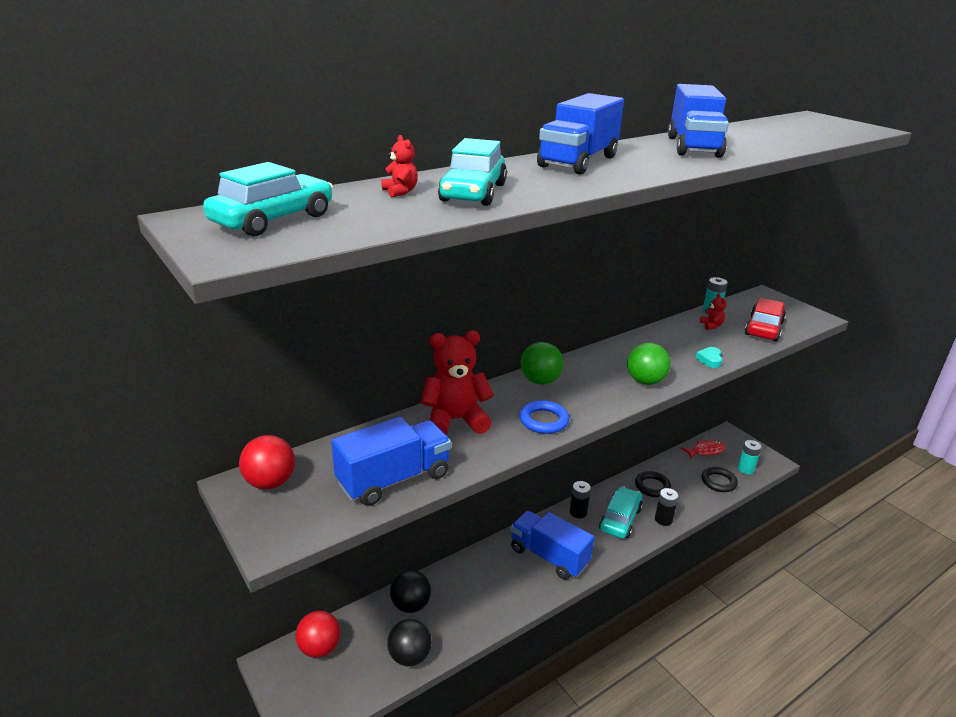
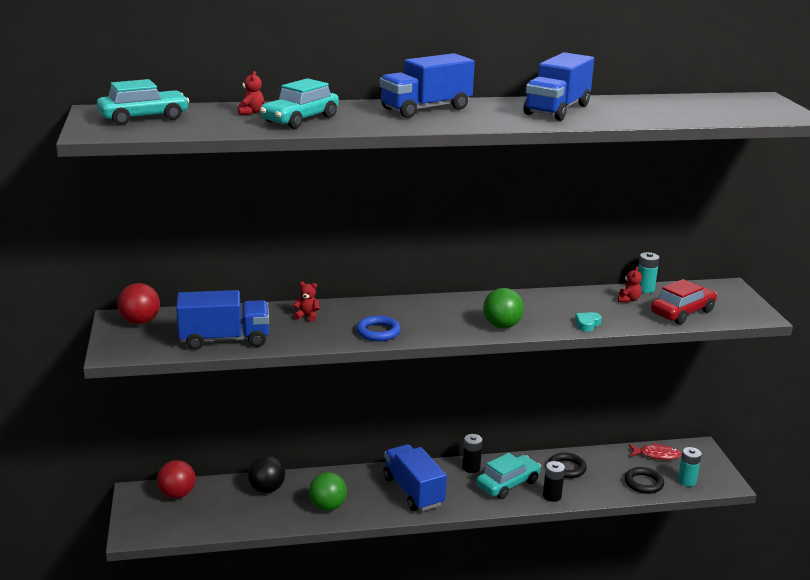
camera: 25 degrees right, 5 degrees down
black ball [387,619,432,666] -> none
red teddy bear [421,331,494,435] -> red teddy bear [293,281,320,322], size x0.44
green ball [521,342,564,385] -> green ball moved to [309,472,347,511]

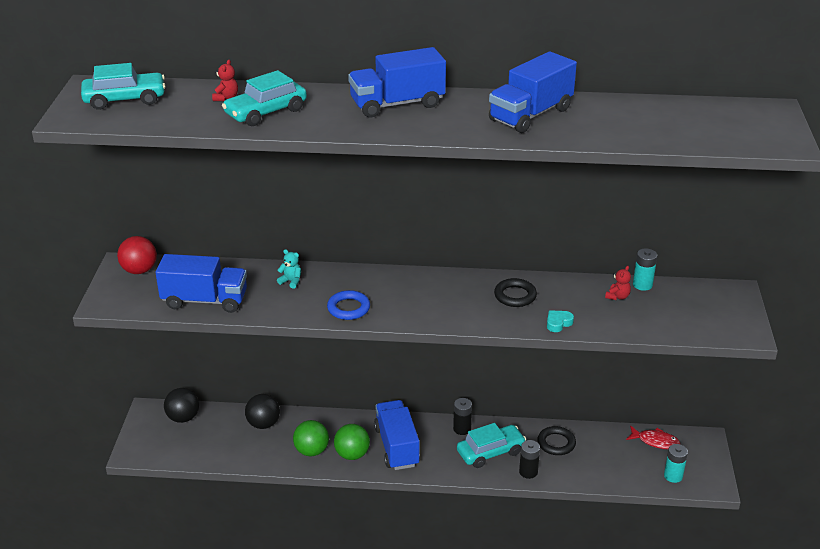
camera: 15 degrees right, 10 degrees up
red ball [157,460,196,498] -> black ball [164,388,199,423]
red teddy bear [293,281,320,322] -> turquoise teddy bear [277,249,301,289]
green ball [483,288,524,329] -> green ball moved to [334,424,370,460]
black ring [624,467,664,494] -> black ring moved to [494,278,537,307]
red car [651,279,717,325] -> none

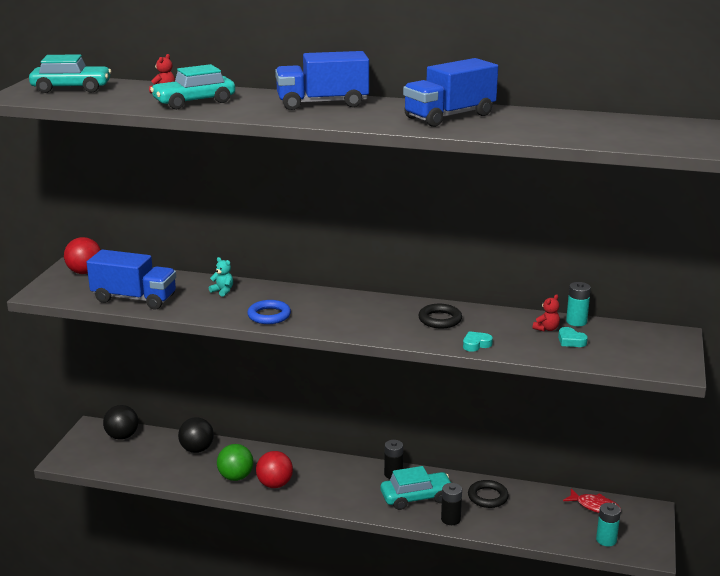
camera: 10 degrees right, 10 degrees down
green ball [334,424,370,460] -> red ball [256,451,293,488]
blue truck [374,400,420,470] -> none
none -> turquoise heart [558,327,588,347]

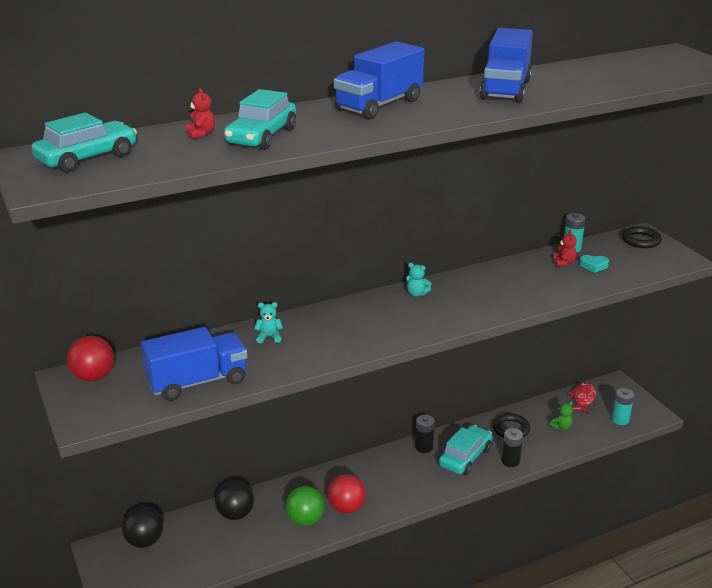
camera: 40 degrees left, 5 degrees up
blue ring [247,300,291,324] -> none
black ring [418,304,462,328] -> black ring moved to [622,226,662,248]
turquoise heart [463,331,493,352] -> none
red fish [563,489,621,513] -> red fish turned 60 degrees counterclockwise [568,382,596,414]
none -> turquoise teddy bear [406,263,431,296]
none -> green teddy bear [549,401,573,430]

